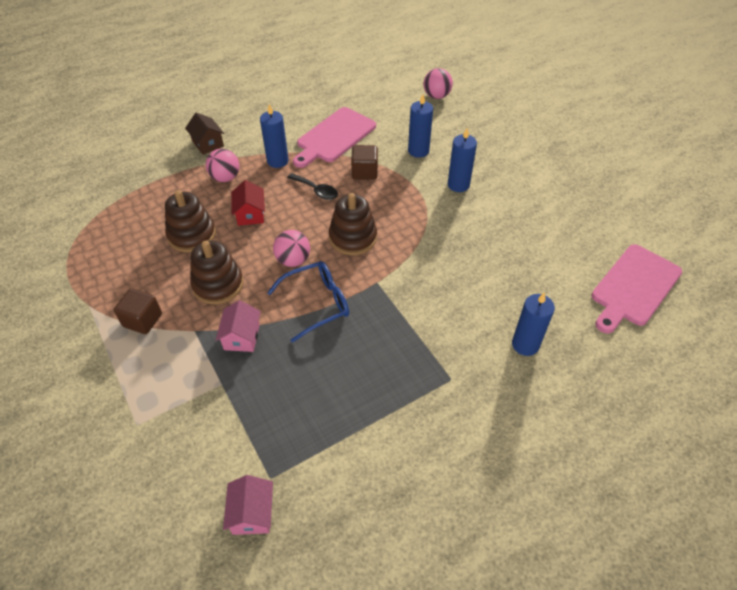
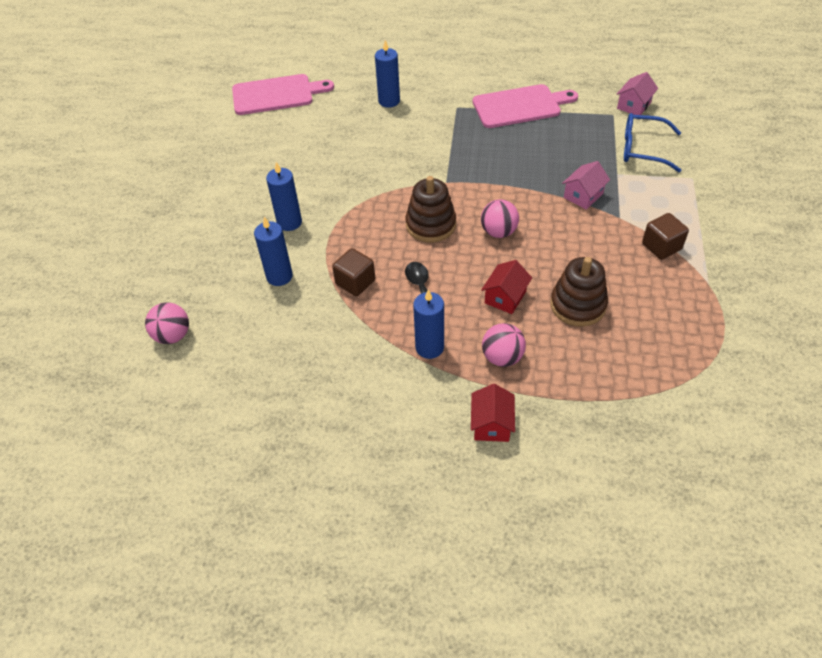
camera: 140 degrees left, 0 degrees up
brown house [185,113,224,155] -> red house [471,384,515,442]
brown stacking toy [190,241,244,304] -> none
blue glasses [267,261,349,343] -> blue glasses moved to [624,113,681,172]
pink cutting board [293,107,376,168] -> pink cutting board moved to [473,84,578,128]

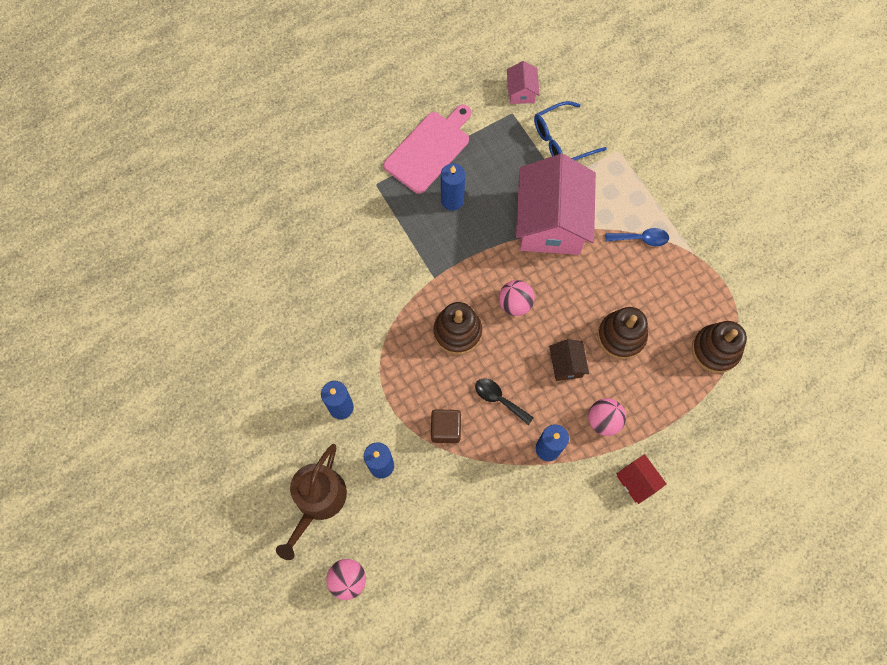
camera: 40 degrees left, 20 degrees up
pink cutting board [232,74,334,115] -> none
blue candle [375,40,400,108] -> blue candle moved to [441,163,465,211]
red house [481,260,532,314] -> brown house [549,339,589,381]
pink house [562,161,610,210] -> pink house [516,154,596,255], size x2.31
brown cube [642,213,689,260] -> blue spoon [605,228,669,246]
none -> brown watering can [276,444,347,560]
none -> brown stacking toy [692,321,747,373]

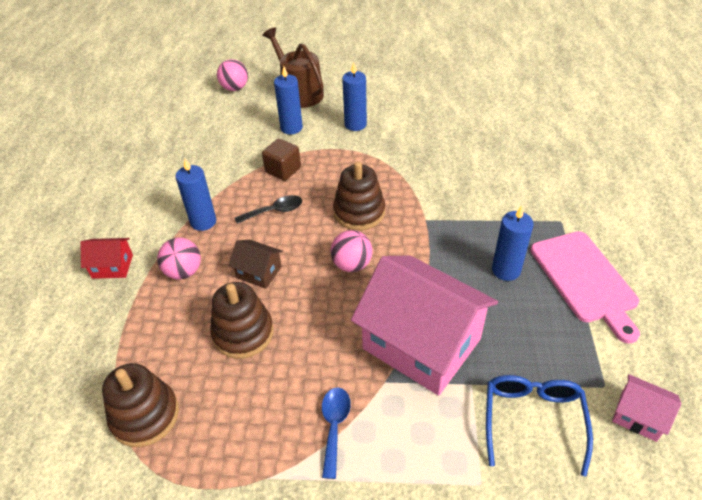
camera: 125 degrees right, 25 degrees down
blue spoon [605,228,669,246] -> blue spoon turned 150 degrees clockwise [322,388,351,479]

